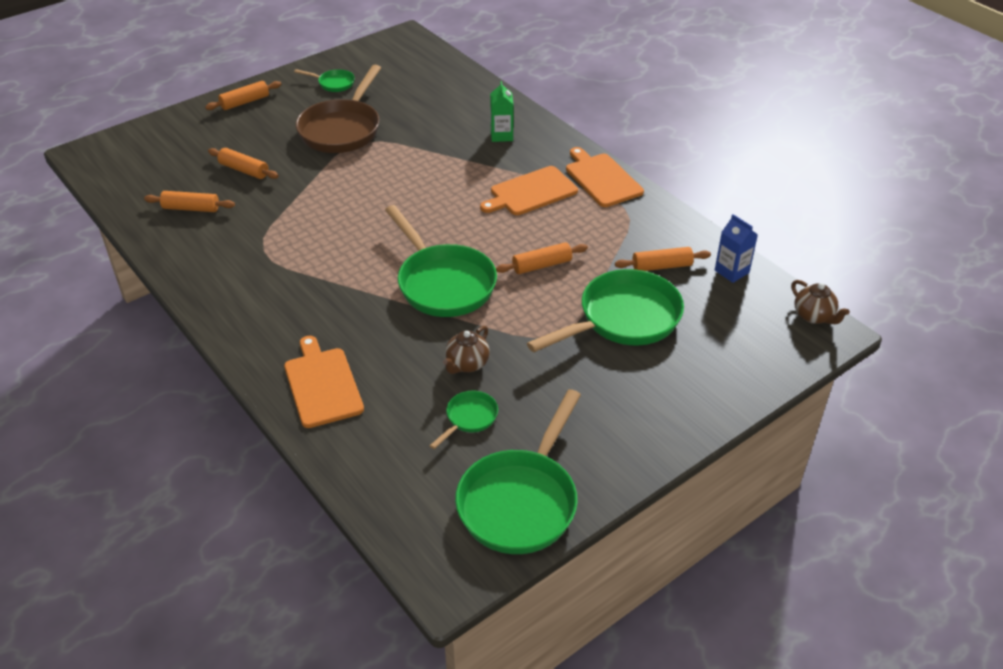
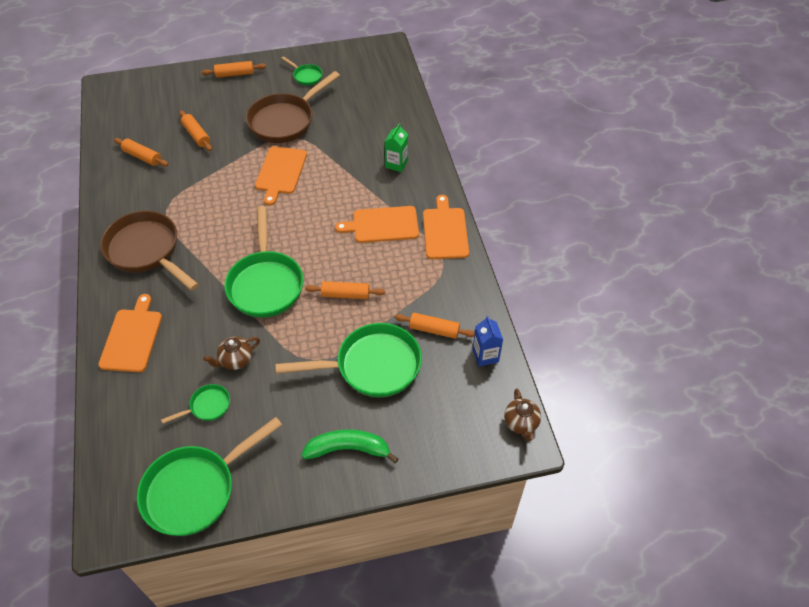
camera: 25 degrees right, 10 degrees up
none -> brown pan [100,211,199,291]
none -> orange cutting board [255,146,307,205]
none -> green banana [302,429,398,463]

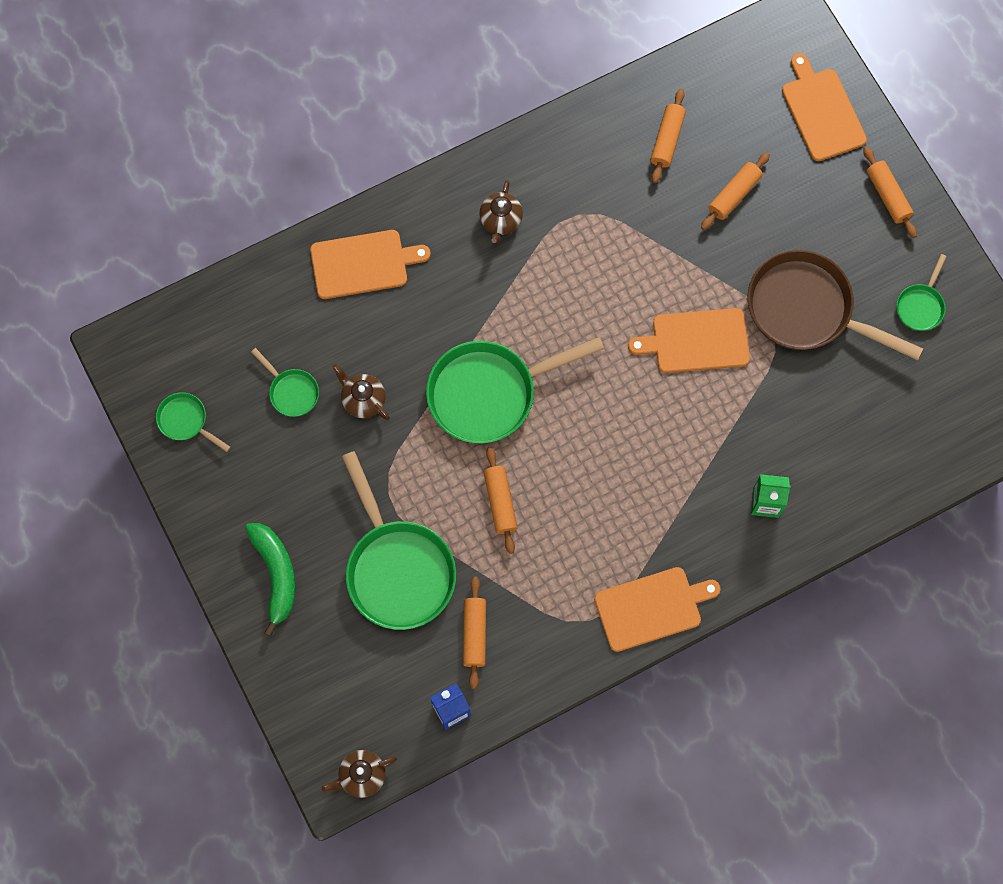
camera: 75 degrees right, 20 degrees up
brown pan [100,211,199,291] -> brown teapot [479,180,523,244]
green pan [137,417,282,536] -> green pan [156,392,231,452], size x0.46
orange cutting board [335,206,419,243] -> orange cutting board moved to [782,53,867,161]

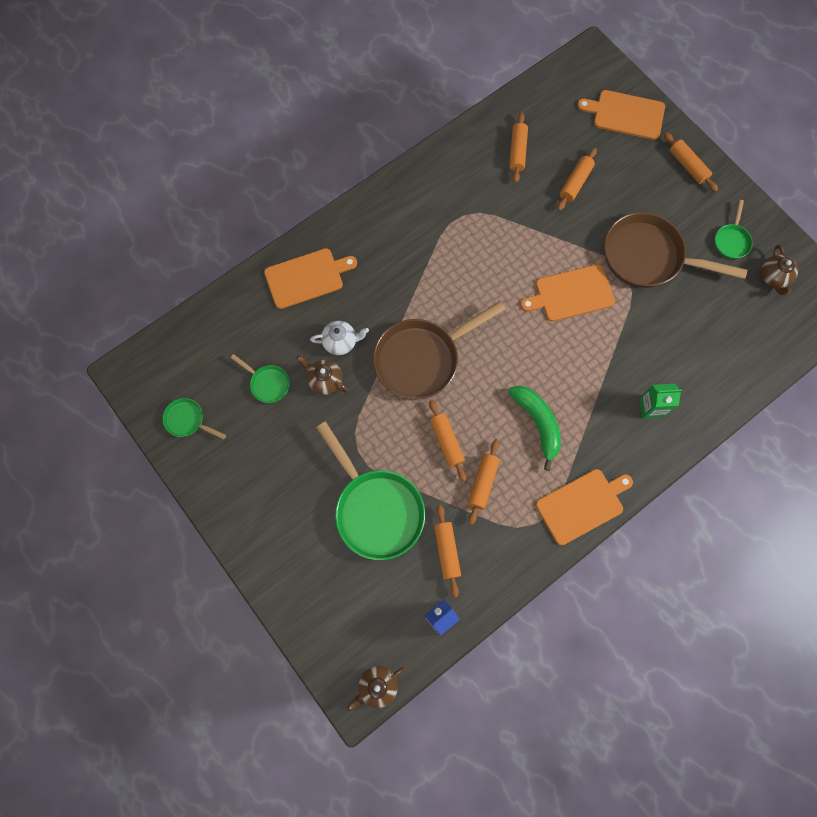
camera: 10 degrees left, 0 degrees up
green banana [245,523,295,636] -> green banana moved to [508,386,561,471]
green pan [426,337,604,444] -> brown pan [373,301,506,399]
brown teapot [479,180,523,244] -> brown teapot moved to [761,245,798,295]
orange cutting board [782,53,867,161] -> orange cutting board turned 45 degrees counterclockwise [577,90,665,140]
none -> white teapot [310,321,369,355]
none -> orange rolling pin [468,439,500,525]

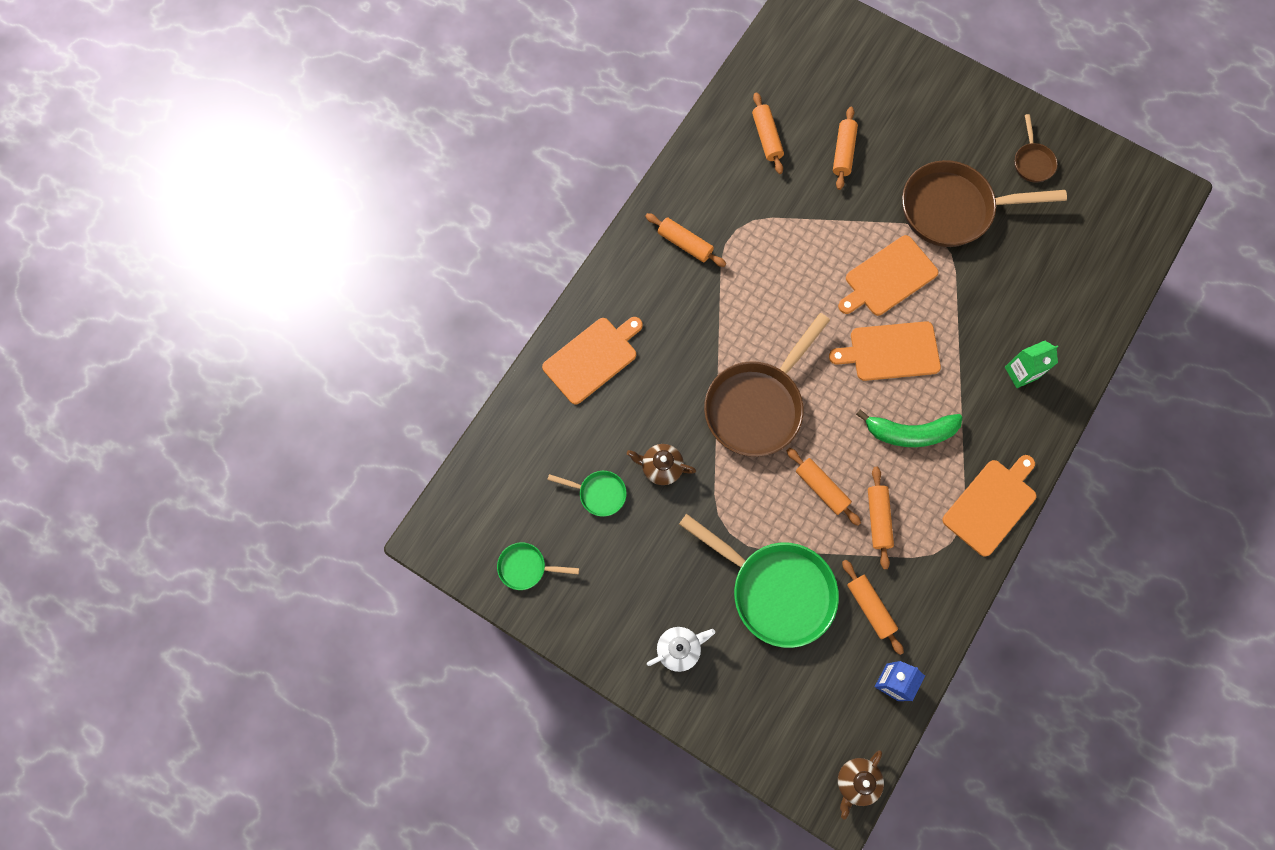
camera: 20 degrees left, 0 degrees up
white teapot [310,321,369,355] -> white teapot moved to [647,627,715,672]
green banana [508,386,561,471] -> green banana turned 135 degrees clockwise [856,410,962,447]
orange cutting board [577,90,665,140] -> orange cutting board moved to [829,321,941,381]
orange rolling pin [664,132,718,192] -> orange rolling pin moved to [645,213,726,267]
green pan [714,200,753,259] -> brown pan [1014,114,1058,183]
brown teapot [761,245,798,295] -> none

